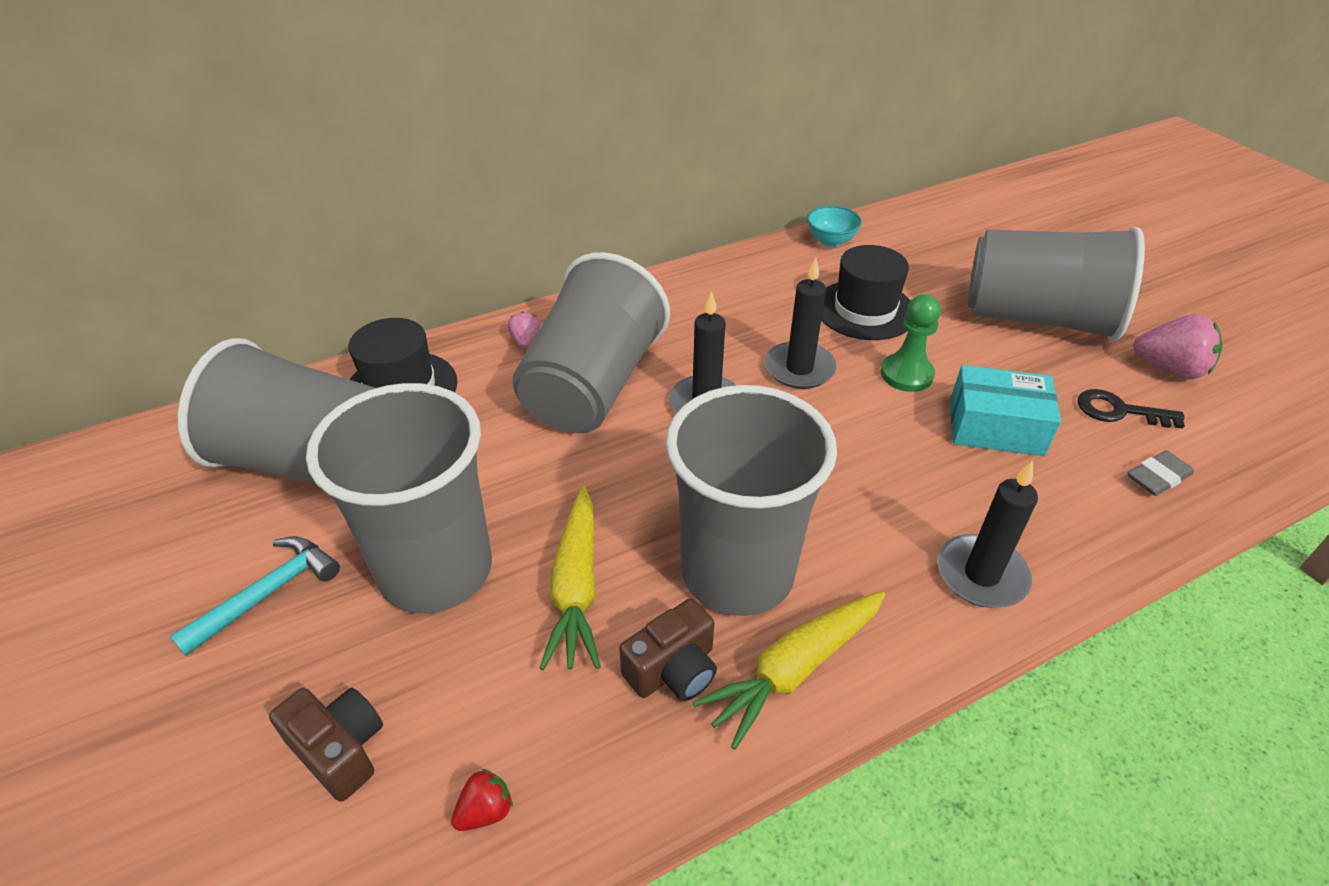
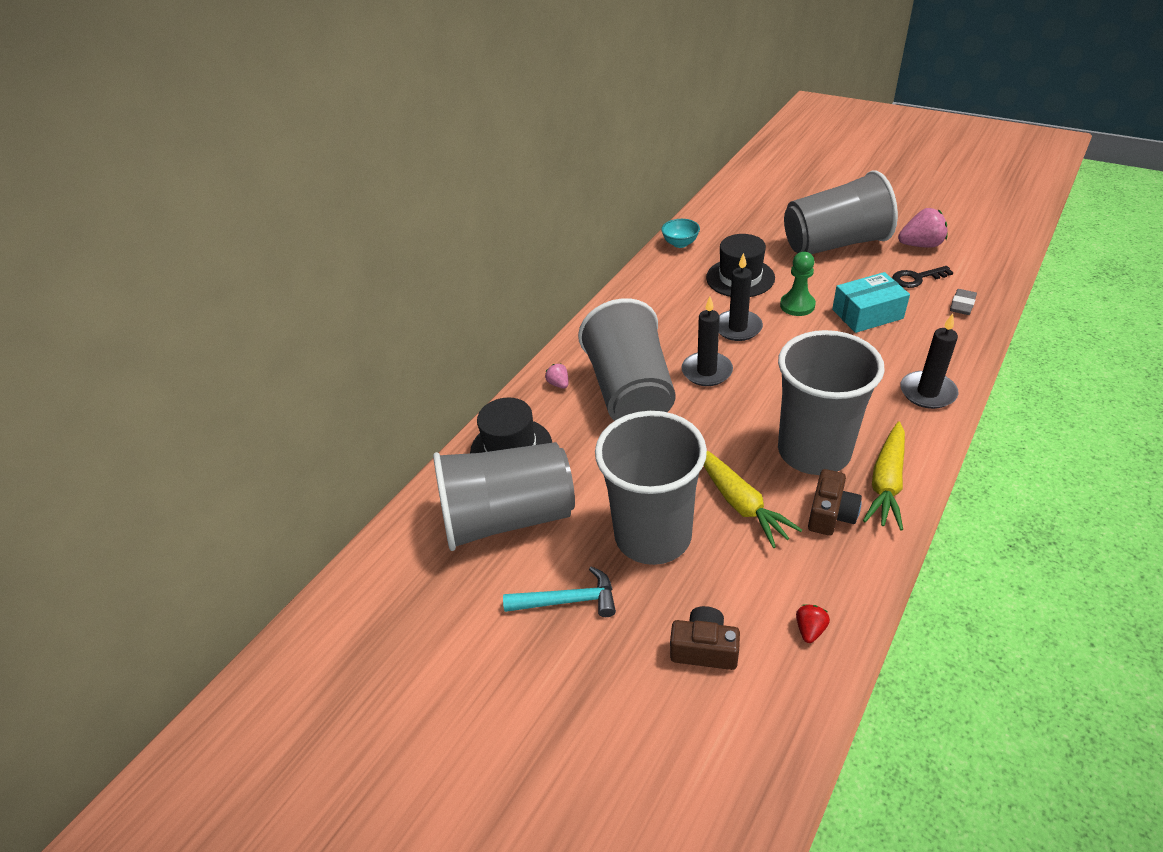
camera: 25 degrees left, 0 degrees up
turquoise hammer [170,536,340,656] -> turquoise hammer turned 75 degrees clockwise [503,566,616,617]

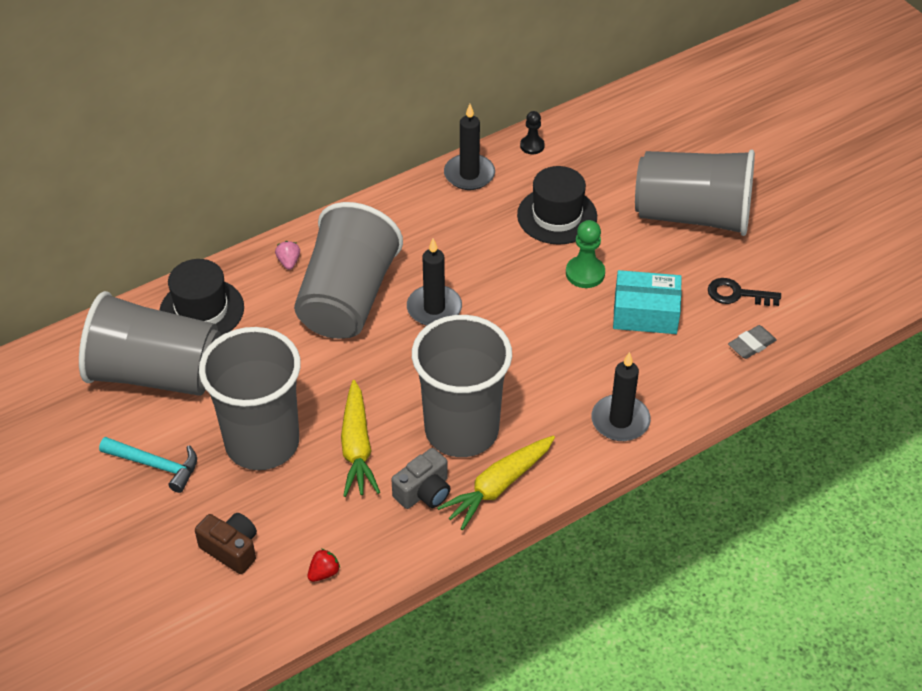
camera: 20 degrees right, 5 degrees up
turquoise bowl [661,219,700,248] -> black pawn [520,111,545,154]
black candle [719,253,763,341] -> black candle moved to [444,104,495,190]
brown camera [808,469,862,536] -> grey camera [391,448,451,509]
pink strawberry [898,208,948,248] -> none

